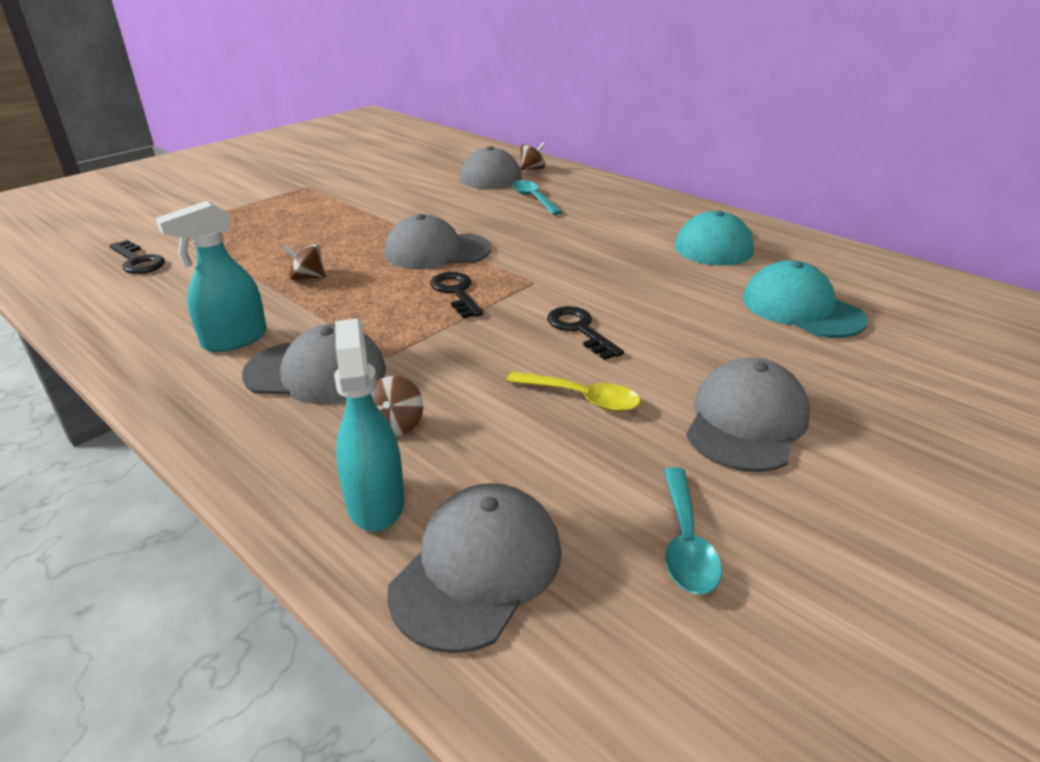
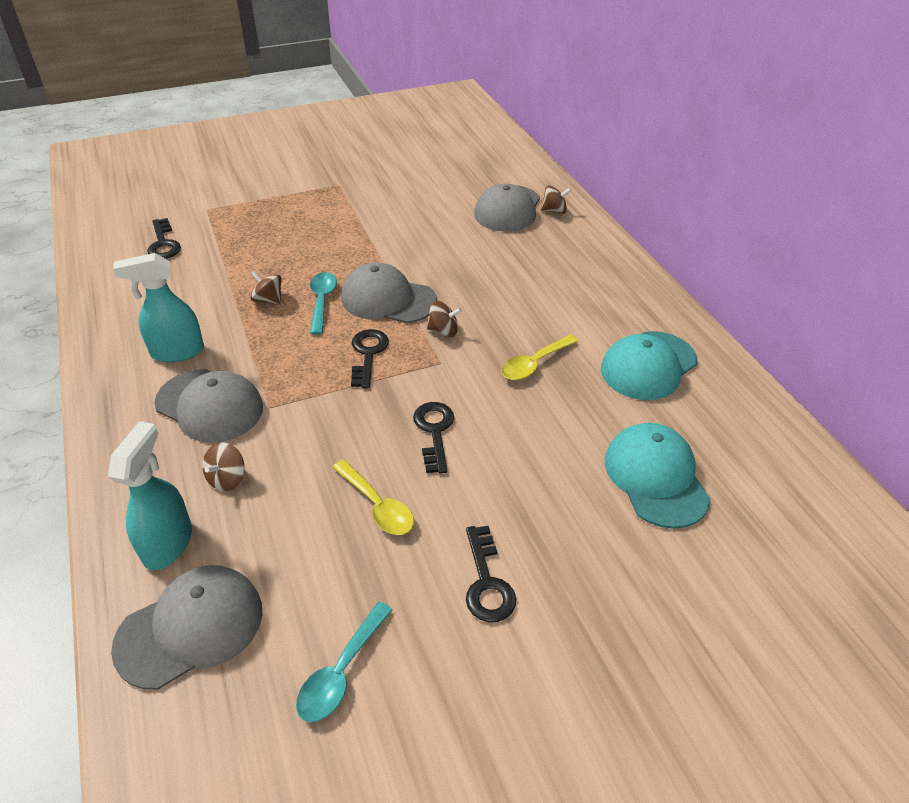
camera: 25 degrees right, 10 degrees up
turquoise spoon [512,180,562,215] -> turquoise spoon moved to [310,272,337,335]
grey cap [686,358,810,472] -> black key [466,526,516,622]
none -> brown spinning top [427,301,462,337]
none -> yellow spoon [501,334,579,380]

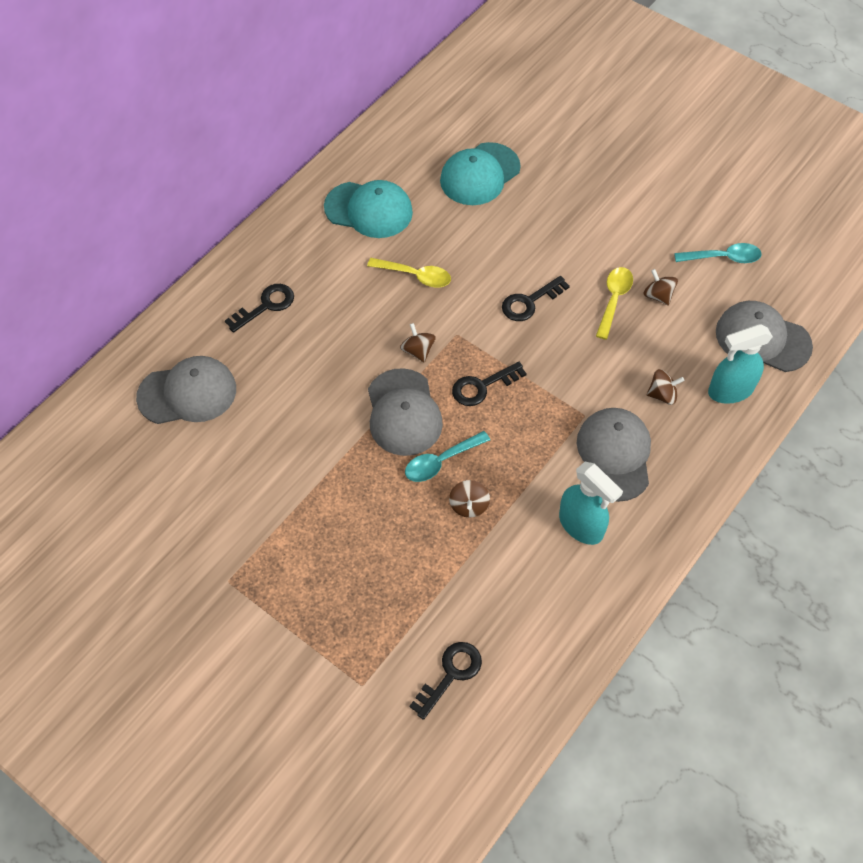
camera: 120 degrees left, 15 degrees up
black key [466,526,516,622] -> black key moved to [225,284,294,333]
brown spinning top [541,185,571,214] -> brown spinning top moved to [644,269,678,305]

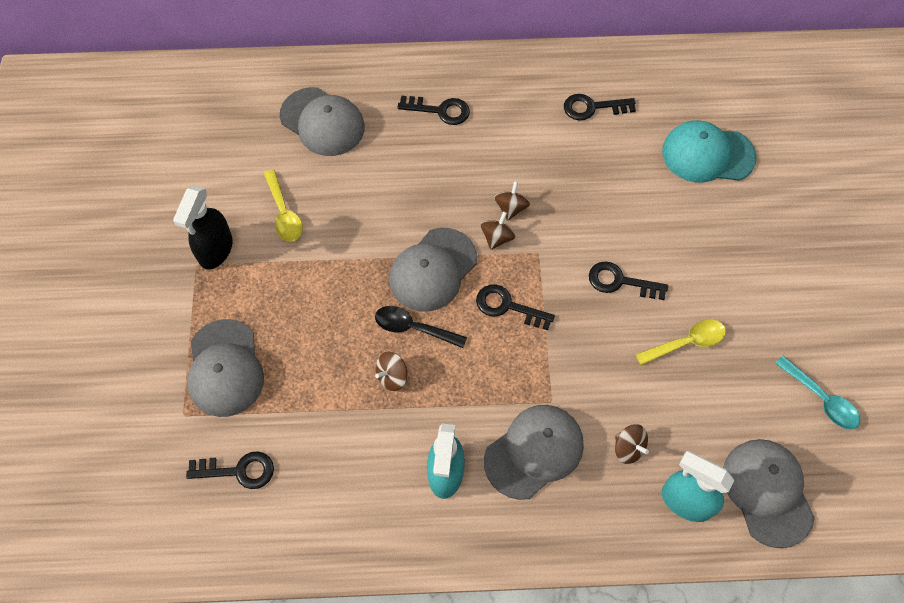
camera: 50 degrees right, 5 degrees up
turquoise cap [324,180,413,238] -> black key [564,94,636,121]
yellow spoon [367,258,451,287] -> yellow spoon moved to [264,170,303,242]
turquoise spoon [405,431,490,482] -> black spoon [375,306,467,348]
brown spinning top [644,269,678,305] -> brown spinning top moved to [494,181,530,221]
none -> black spray bottle [173,186,233,270]
none -> grey cap [187,319,264,417]

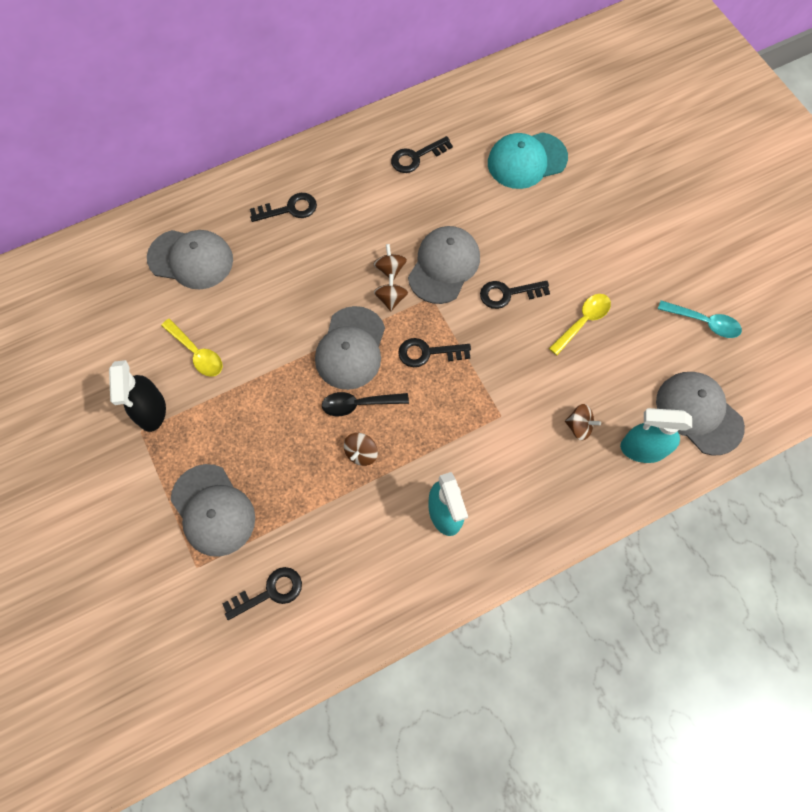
camera: 25 degrees left, 5 degrees up
grey cap [484,405,584,500] -> grey cap moved to [408,226,480,304]

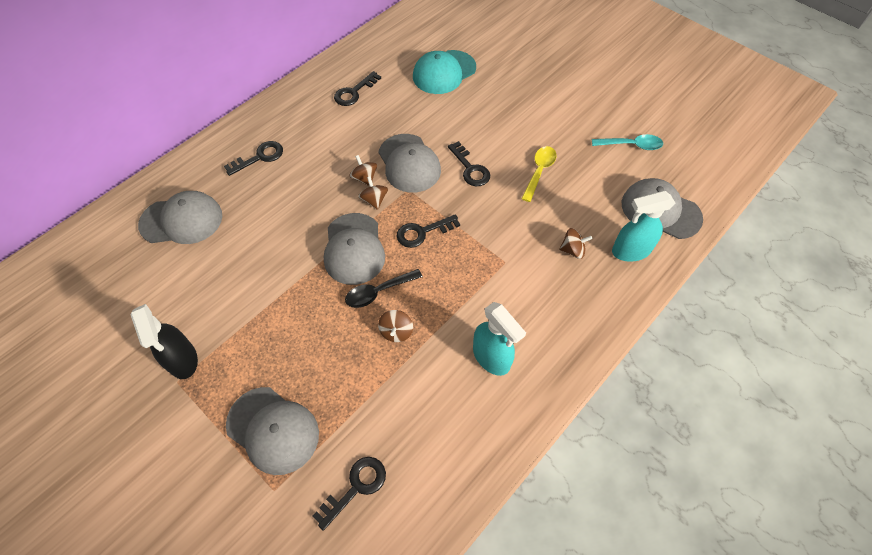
camera: 20 degrees left, 10 degrees down
yellow spoon [161,319,223,377] -> none
grey cap [408,226,480,304] -> grey cap turned 150 degrees clockwise [378,134,441,193]
black key [480,281,550,309] -> black key turned 90 degrees counterclockwise [448,141,490,186]

